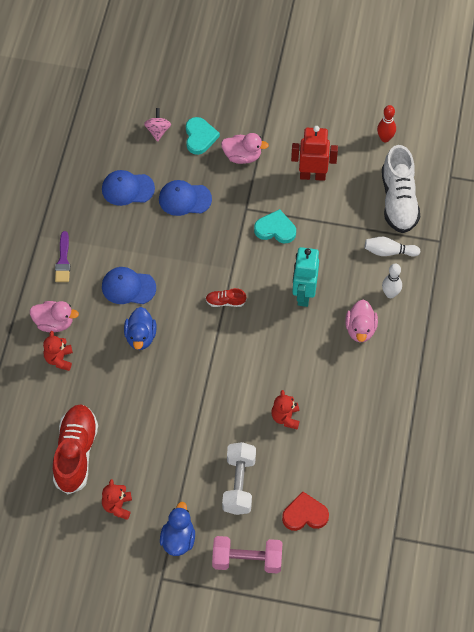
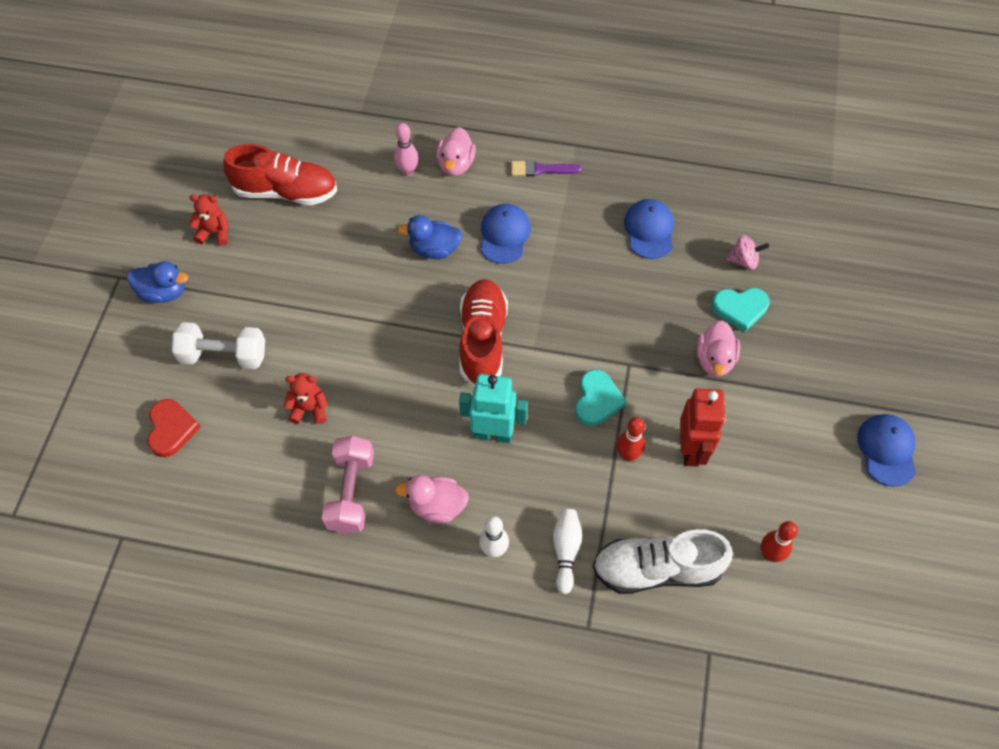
camera: 90 degrees right, 0 degrees up
red teddy bear [43,331,73,371] -> pink bowling pin [394,123,418,176]
blue cap [159,180,212,216] -> blue cap moved to [857,414,916,487]
red shoe [205,288,246,307] -> red shoe [459,279,508,385], size x2.21
pink dumbbell [212,536,282,573] -> pink dumbbell moved to [322,436,374,534]
none -> red bowling pin [617,417,645,461]

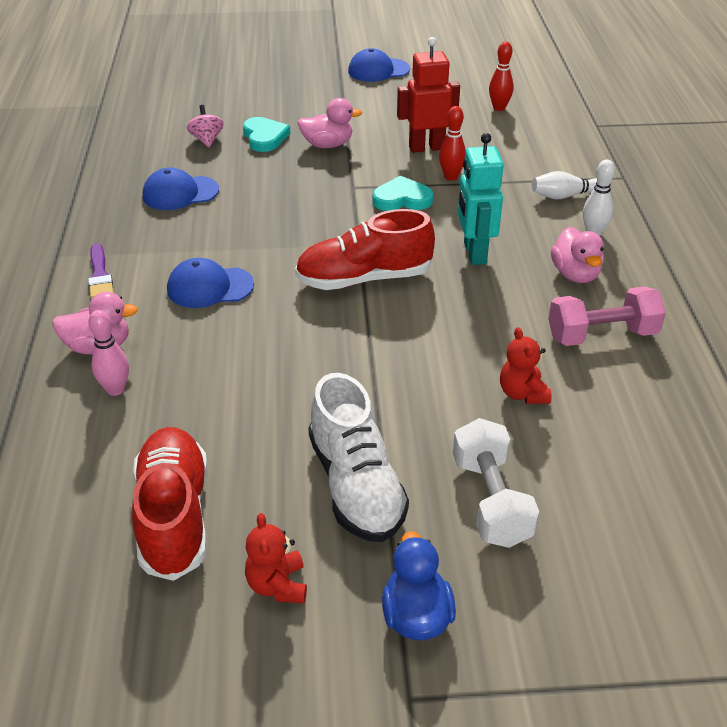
camera: 105 degrees left, 20 degrees down
red heart [148,399,201,457] -> none
blue duck [398,215,462,259] -> none
white shoe [593,529,733,594] -> white shoe moved to [308,373,409,542]

